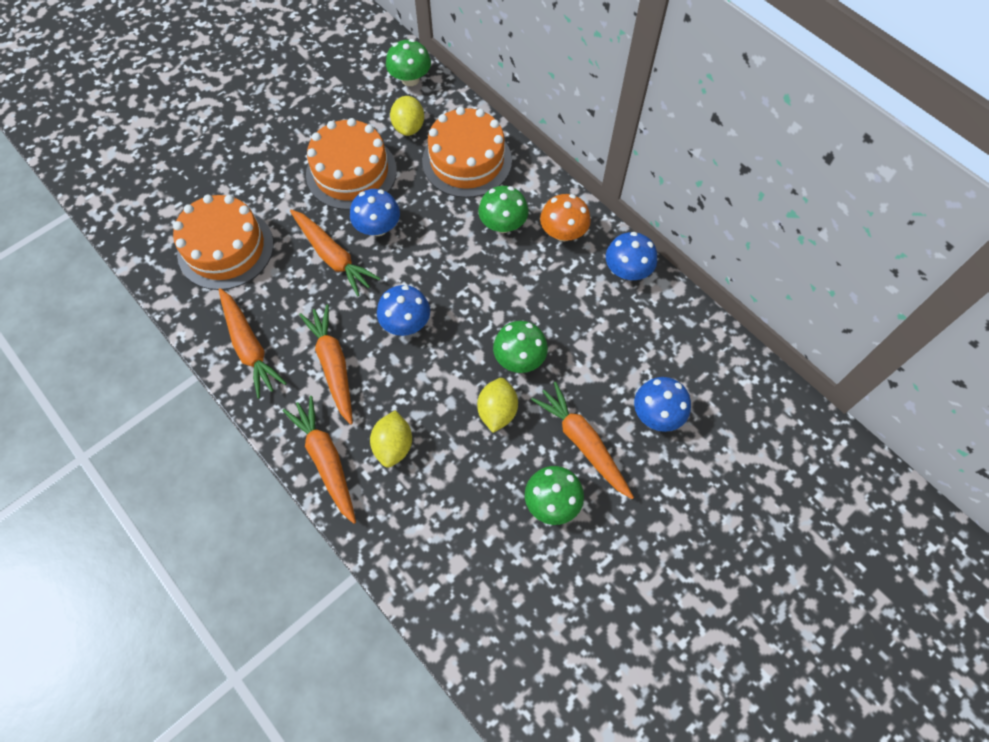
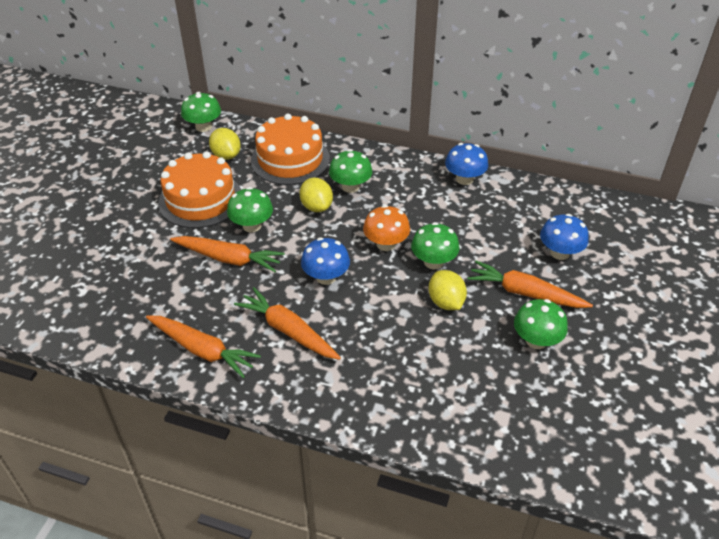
camera: 30 degrees left, 20 degrees down
orange cake [173,195,274,290] -> none
orange carrot [283,396,356,524] -> none
blue mushroom [350,189,400,236] -> green mushroom [227,187,273,232]
yellow lemon [370,410,412,468] -> yellow lemon moved to [300,178,333,212]
orange mushroom [540,194,591,241] -> orange mushroom moved to [363,205,410,251]

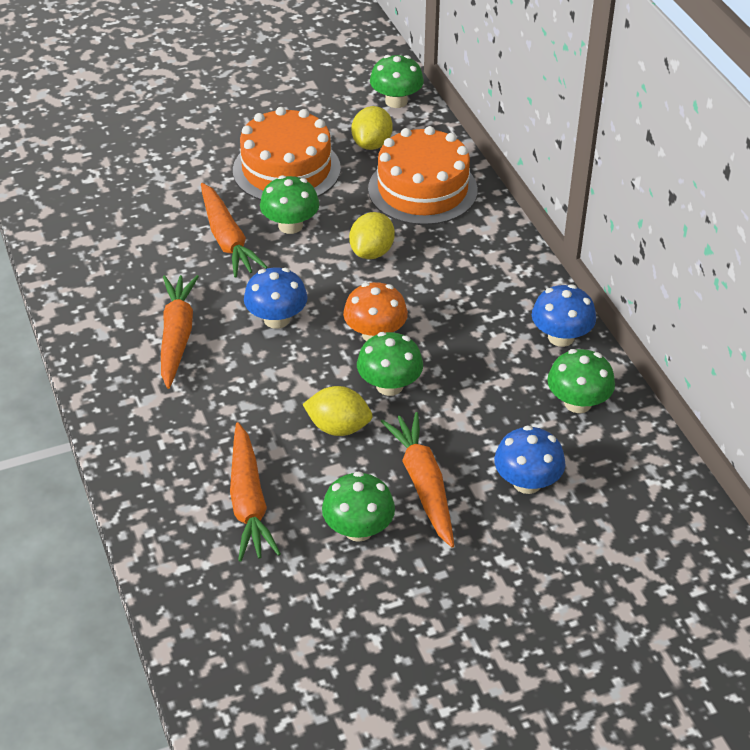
camera: 50 degrees right, 0 degrees up
orange carrot [146,315,261,378] -> orange carrot moved to [230,422,281,562]
green mushroom [329,149,372,193] -> green mushroom moved to [547,349,615,413]
yellow lemon [429,270,467,310] -> yellow lemon turned 75 degrees clockwise [302,386,372,436]

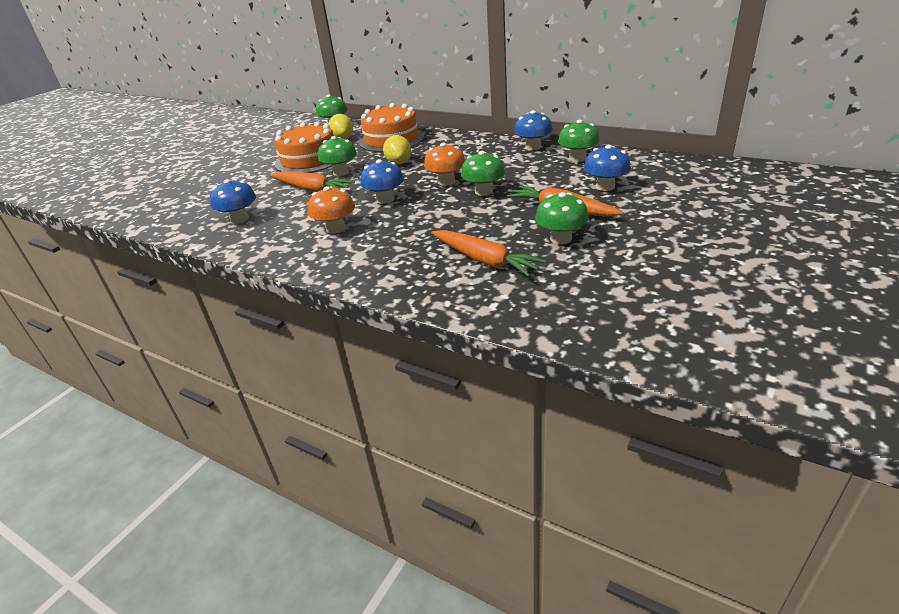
camera: 35 degrees left, 10 degrees down
orange carrot [161,275,199,389] -> orange mushroom [308,186,355,234]
yellow lemon [302,386,372,436] -> none
none -> blue mushroom [210,179,256,224]

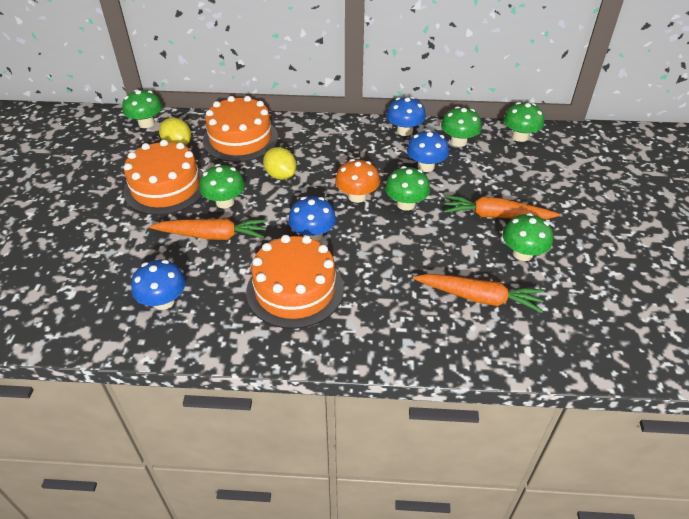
camera: 30 degrees left, 10 degrees up
orange mushroom [308,186,355,234] -> orange cake [246,235,344,329]
blue mushroom [584,144,631,191] -> blue mushroom moved to [407,130,449,172]
none -> green mushroom [504,102,544,142]

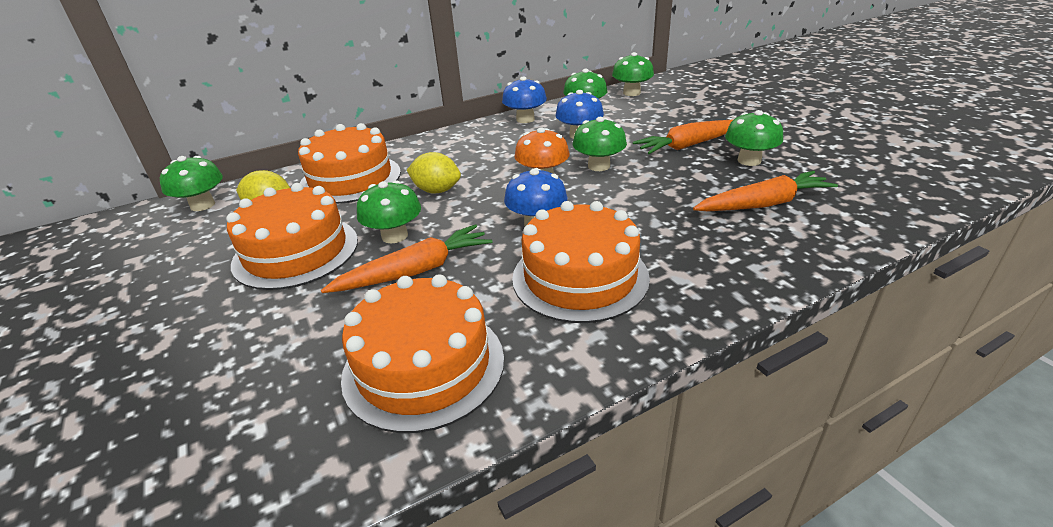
camera: 30 degrees left, 10 degrees down
blue mushroom [131,260,186,310] -> orange cake [341,274,504,433]

